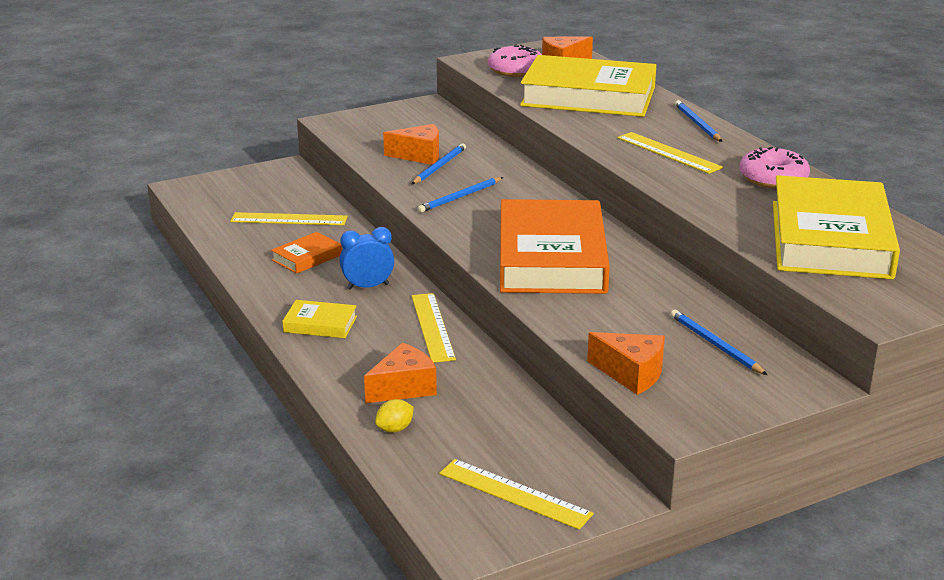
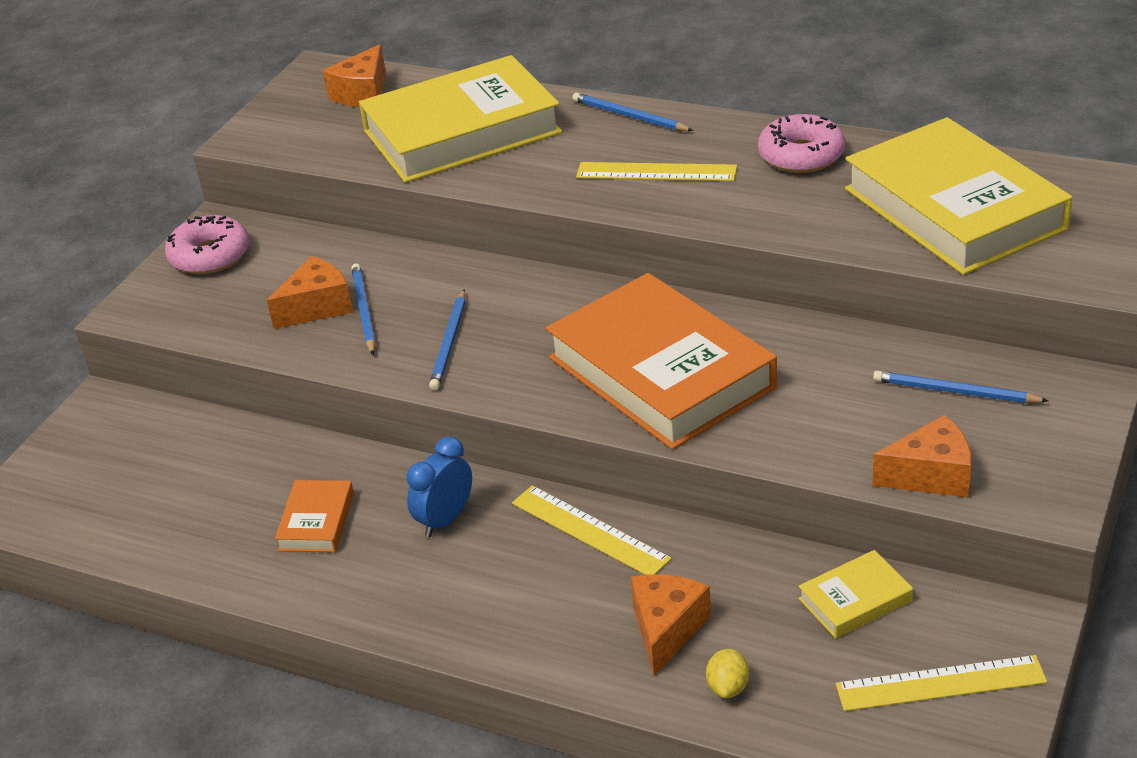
camera: 35 degrees left, 10 degrees up
yellow ruler [230,212,347,225] -> none
yellow book [282,300,357,338] -> yellow book moved to [798,550,913,639]
pink donut [488,44,542,77] -> pink donut moved to [165,215,249,274]

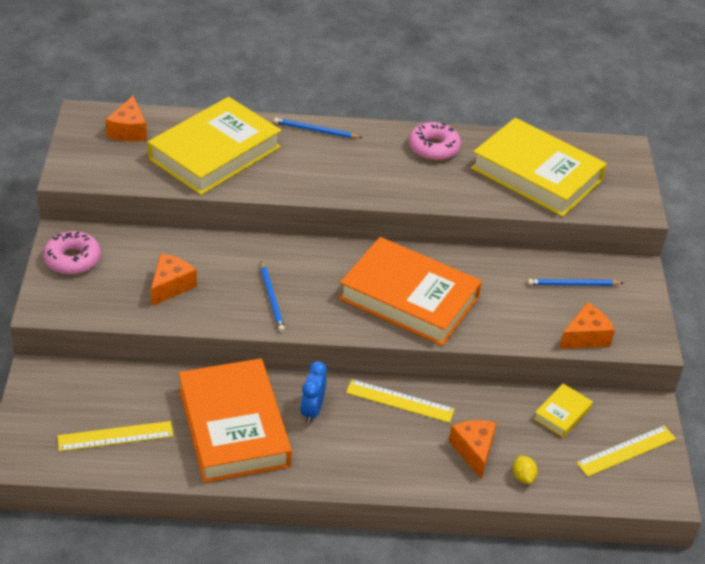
camera: 30 degrees left, 5 degrees up
orange book [275,480,354,552] -> orange book [179,358,292,483], size x2.34
blue pencil [351,263,376,355] -> none
yellow ruler [576,162,737,181] -> yellow ruler moved to [57,421,173,451]

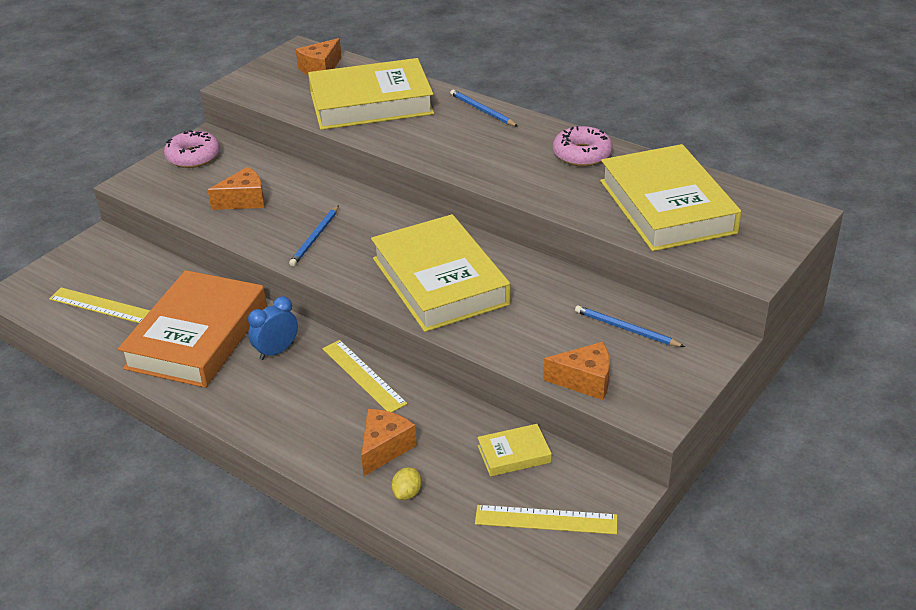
camera: 40 degrees right, 5 degrees down
orange book [339,237,482,346] -> yellow book [371,214,510,332]

